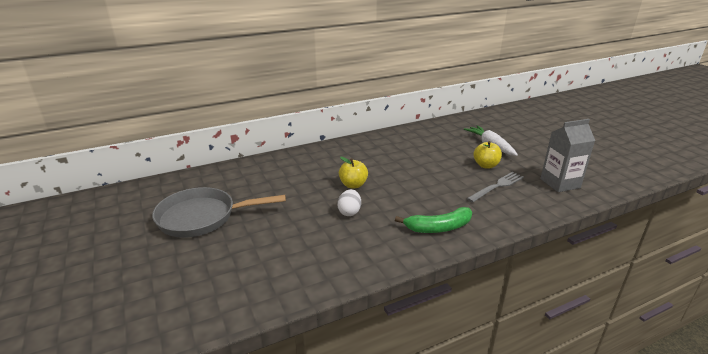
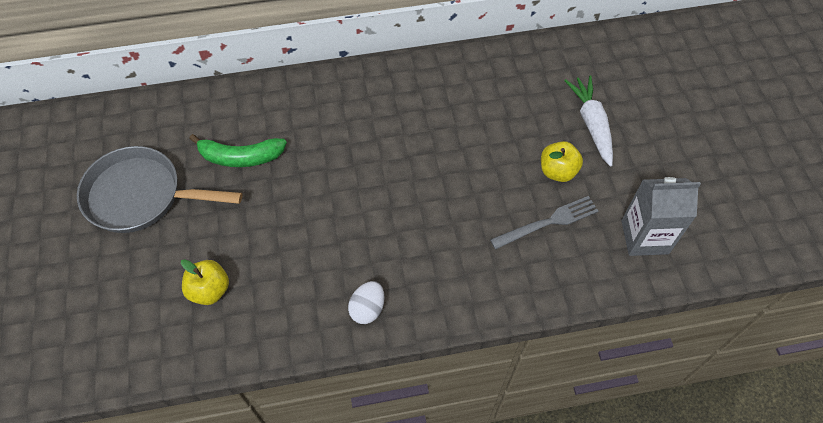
camera: 15 degrees right, 30 degrees up
white egg [338,189,361,216] -> white egg moved to [348,281,385,324]
yellow apple [339,157,368,188] -> yellow apple moved to [181,259,229,305]
green banana [395,207,472,233] -> green banana moved to [189,134,287,167]

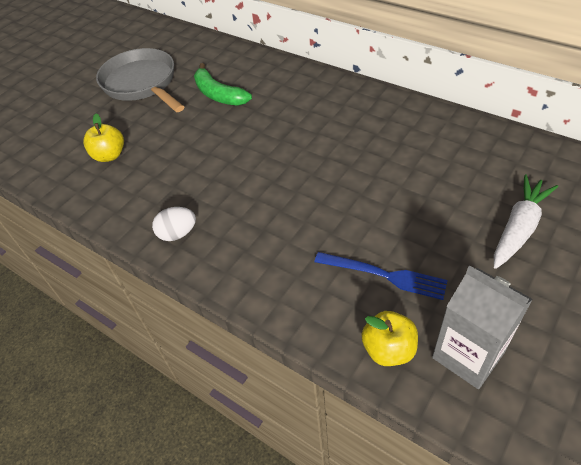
camera: 50 degrees right, 10 degrees down
grey fork [490,196,598,249] -> blue fork [314,252,448,300]
yellow apple [541,141,583,182] -> yellow apple moved to [361,311,418,366]

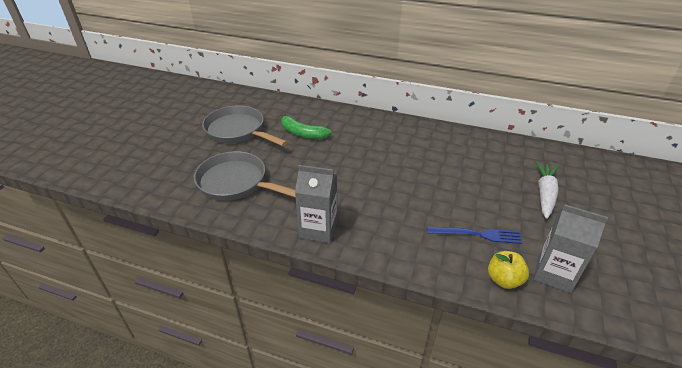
camera: 20 degrees left, 10 degrees down
yellow apple [83,114,124,162] -> grey pan [194,151,296,201]
white egg [152,207,196,241] -> grey carton [295,165,337,243]

